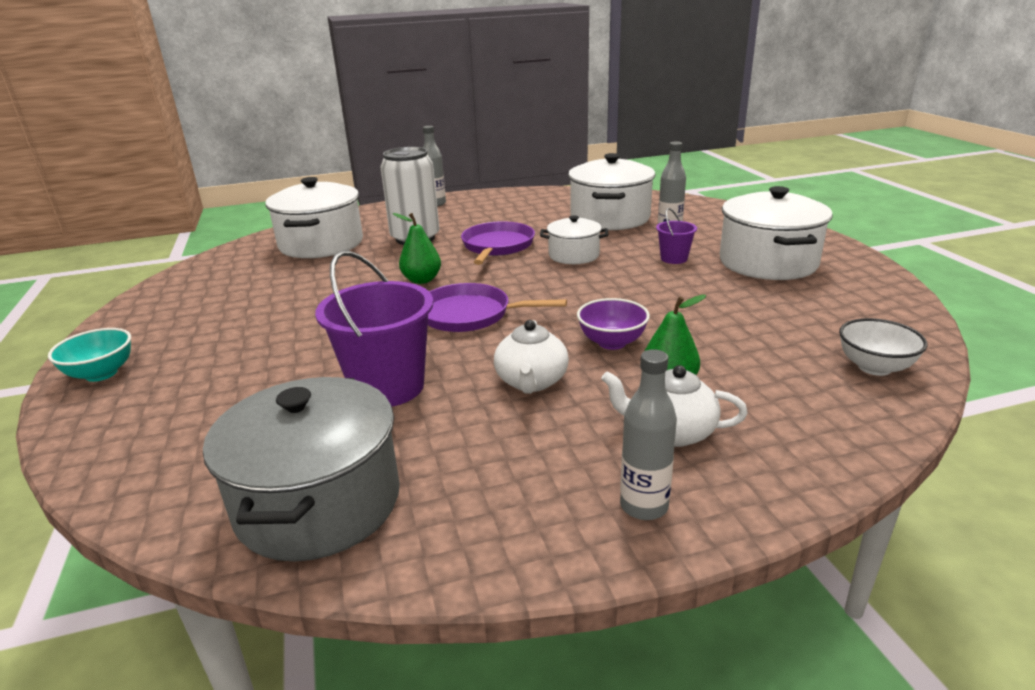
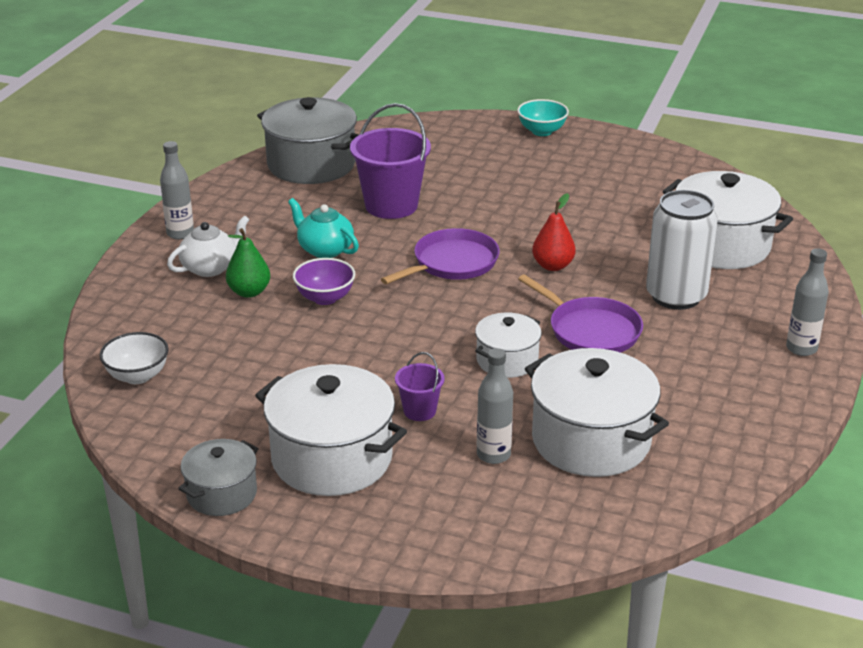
camera: 125 degrees right, 5 degrees up
green pear [393,213,441,284] -> red pear [532,193,576,271]
white teapot [494,320,569,394] -> turquoise teapot [288,198,359,258]
none -> grey pot [178,439,259,516]

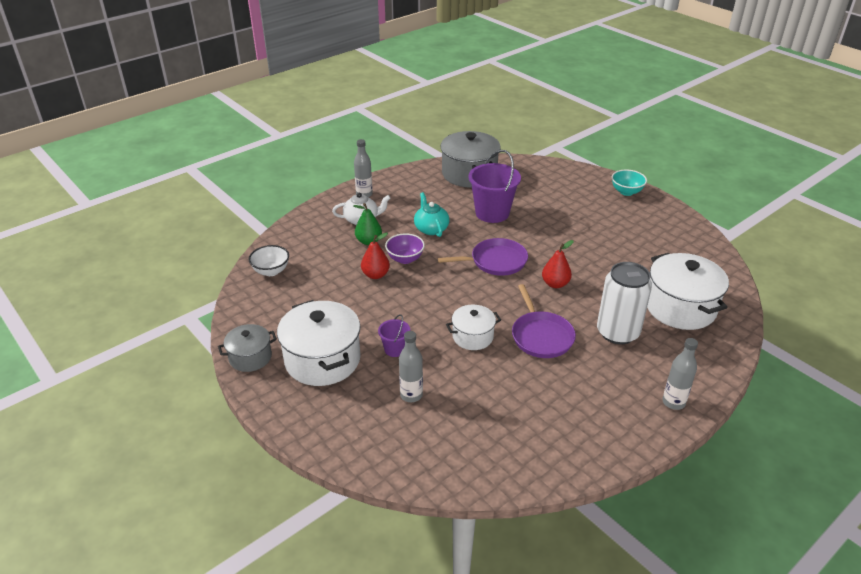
camera: 30 degrees right, 5 degrees up
white pot [525,348,669,477] -> none
none -> red pear [361,233,390,279]

